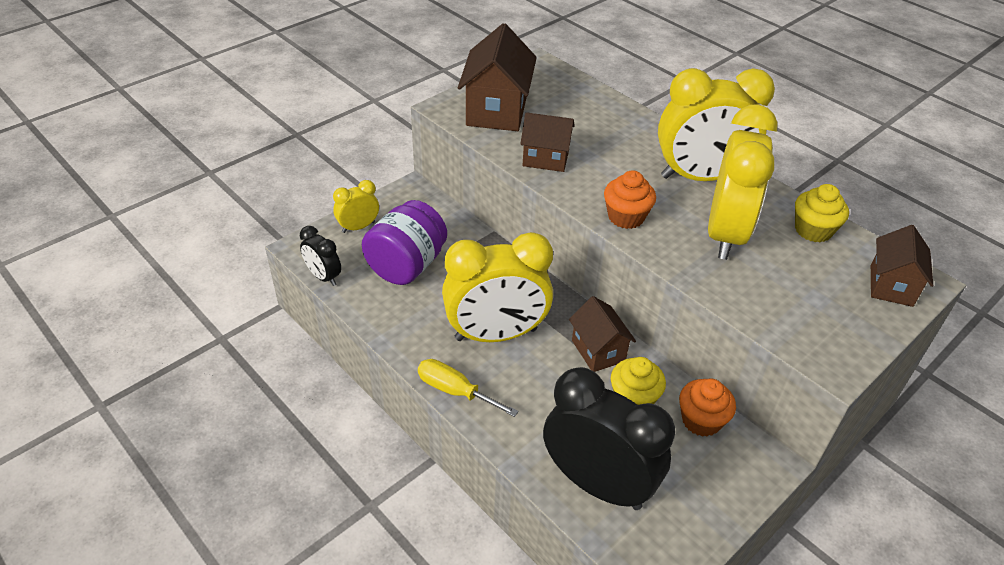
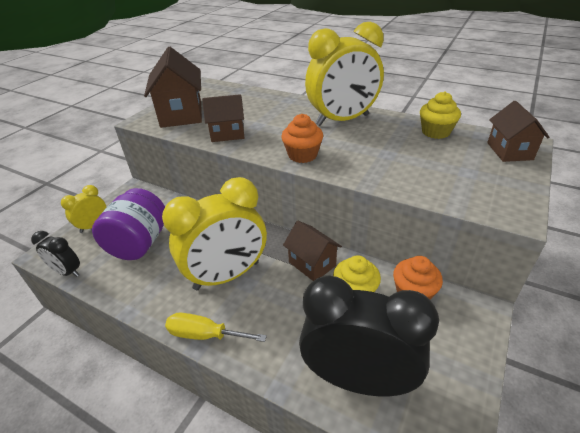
camera: 15 degrees left, 5 degrees down
yellow clock [708,105,778,260] -> none

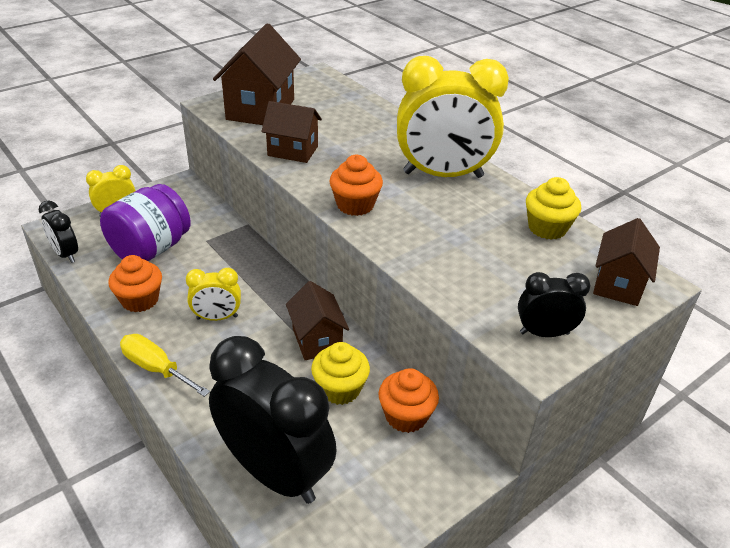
camera: 20 degrees right, 0 degrees up
yellow clock [162,177,267,290] -> yellow clock [186,268,241,321], size x0.48
none -> orange cupcake [108,255,162,312]
none -> black clock [518,272,590,337]

